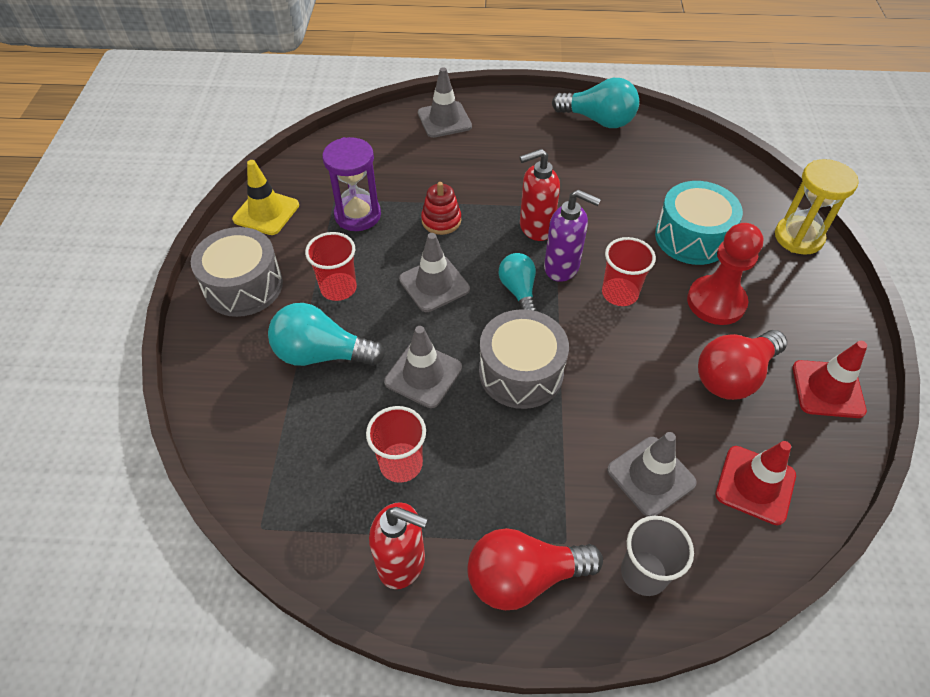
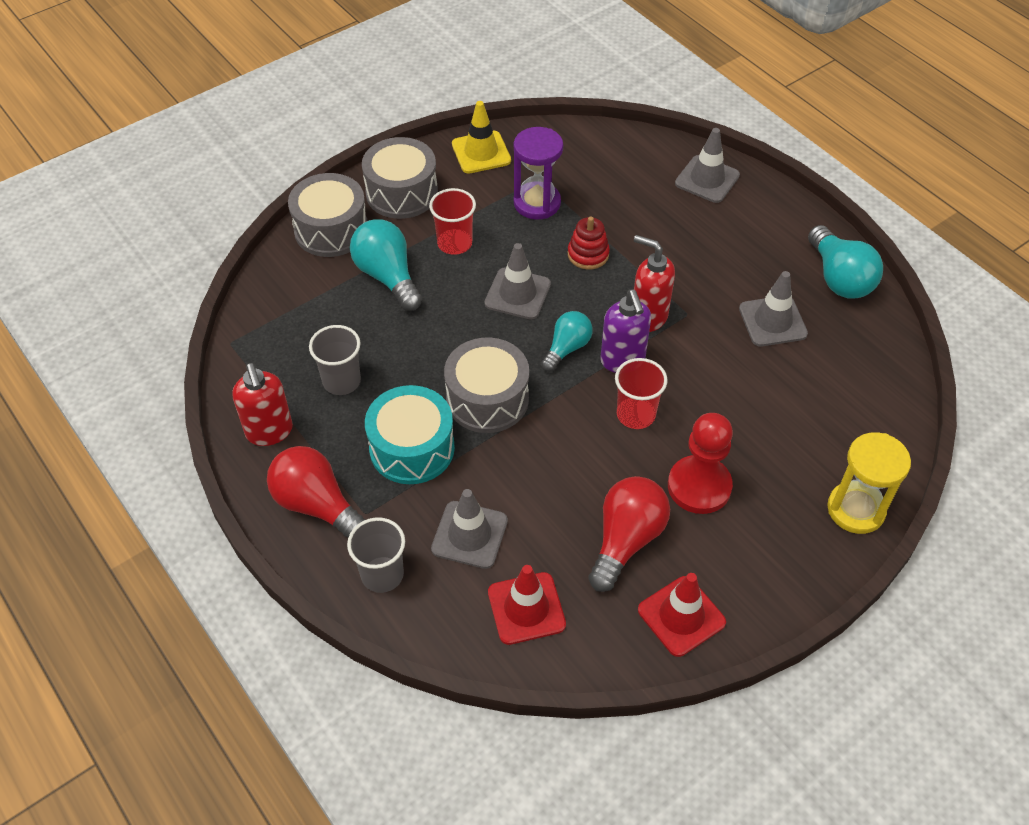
camera: 50 degrees right, 0 degrees up
red cup [366,406,426,483] -> grey cup [309,325,361,395]
grey traffic cone [384,326,462,408] -> grey traffic cone moved to [739,271,808,346]
turquoise drum [655,181,743,265] -> turquoise drum moved to [365,385,455,484]
red light bulb [698,330,787,400] -> red light bulb turned 105 degrees clockwise [588,476,670,592]
none -> grey drum [288,173,368,257]

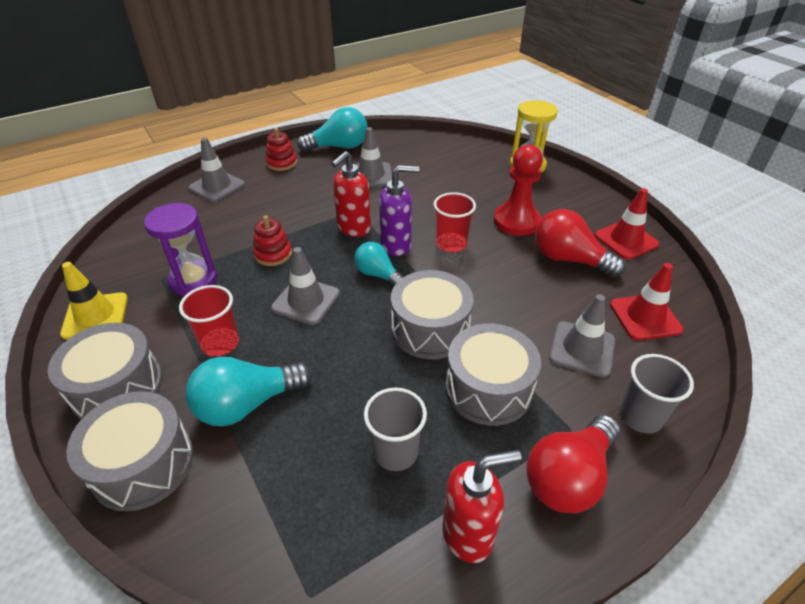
camera: 85 degrees left, 10 degrees down
turquoise drum [365,385,455,484] -> grey drum [445,323,541,426]
none -> red stacking toy [266,128,297,171]

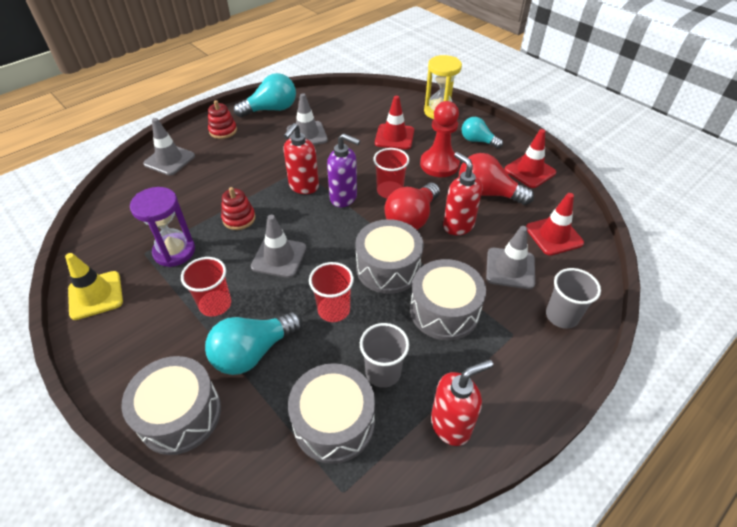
camera: 10 degrees left, 5 degrees up
grey drum [48,323,163,420] -> grey drum moved to [288,363,375,464]
turquoise light bulb [354,242,403,286] -> turquoise light bulb moved to [461,117,503,148]
purple soap dispenser [379,165,419,256] -> purple soap dispenser turned 45 degrees clockwise [327,133,360,207]
red light bulb [527,415,620,513] -> red light bulb moved to [384,182,440,230]
none -> red cup [309,262,354,322]
none -> red traffic cone [375,96,414,150]
none -> red soap dispenser [443,152,482,235]

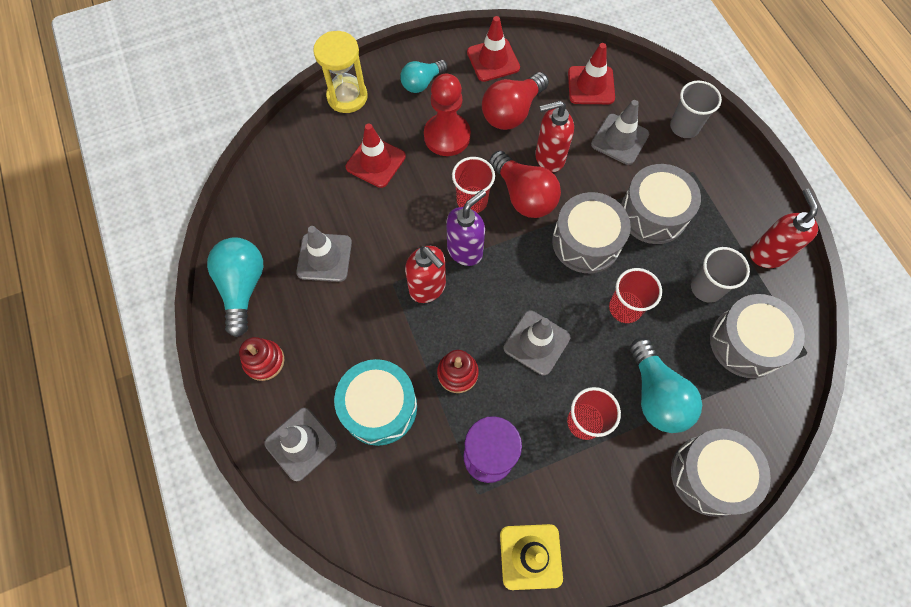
camera: 70 degrees left, 20 degrees up
none -> turquoise drum [334,359,417,446]

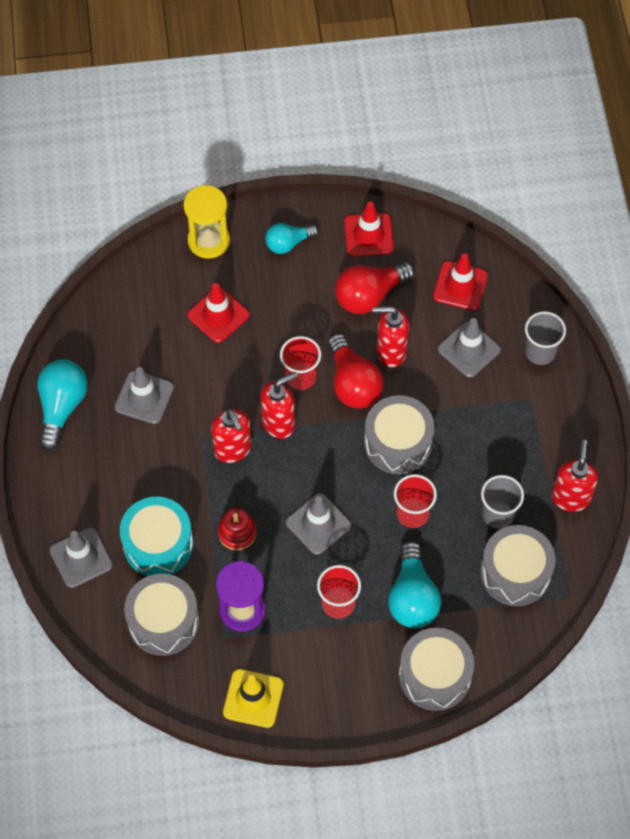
camera: 15 degrees right, 5 degrees down
red stacking toy [239,337,285,381] -> none
red pawn [424,73,471,156] -> none
purple soap dispenser [446,190,486,266] -> red soap dispenser [261,372,298,439]
grey drum [621,164,701,244] -> grey drum moved to [124,574,199,656]

